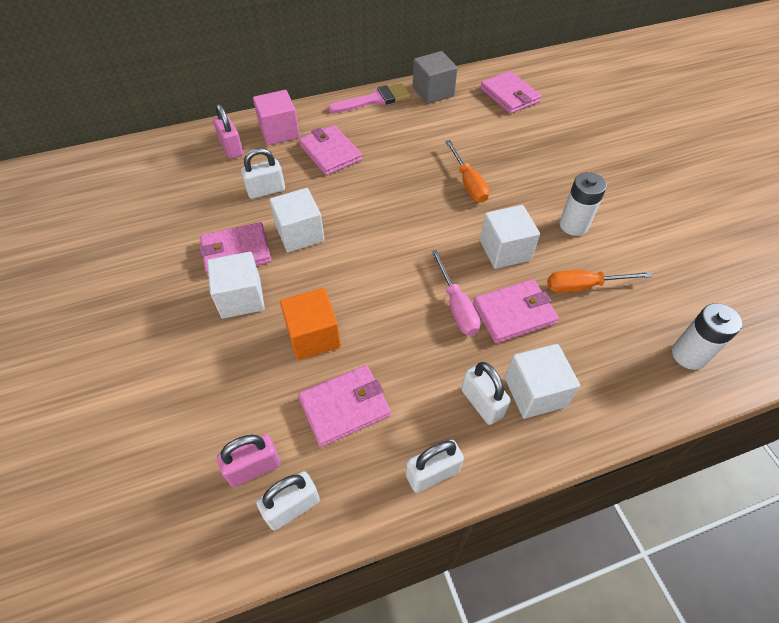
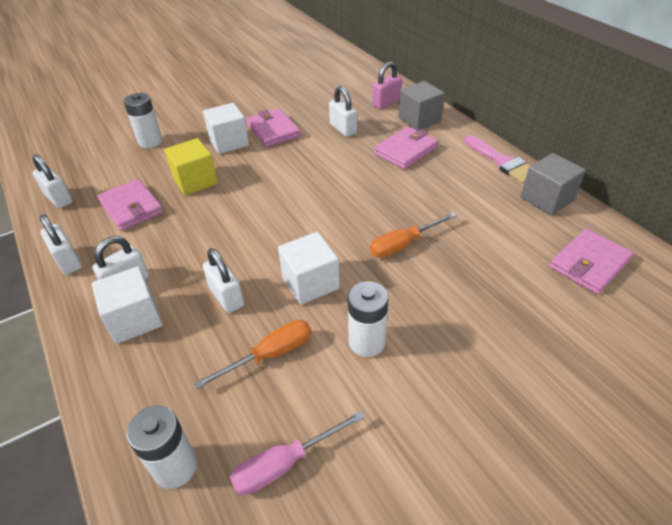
camera: 80 degrees right, 10 degrees down
pink padlock [217,434,281,487] -> none
pink cube [253,90,300,145] -> grey cube [398,81,445,131]
white cube [269,188,325,252] -> none
orange cube [280,288,341,360] -> yellow cube [164,138,218,196]
pink screwdriver [431,250,480,336] -> pink screwdriver moved to [230,411,364,495]
pink wallet [473,279,559,343] -> white padlock [203,248,244,313]
orange screwdriver [547,270,653,293] -> orange screwdriver turned 75 degrees clockwise [194,320,312,389]
none -> white battery [124,93,163,148]

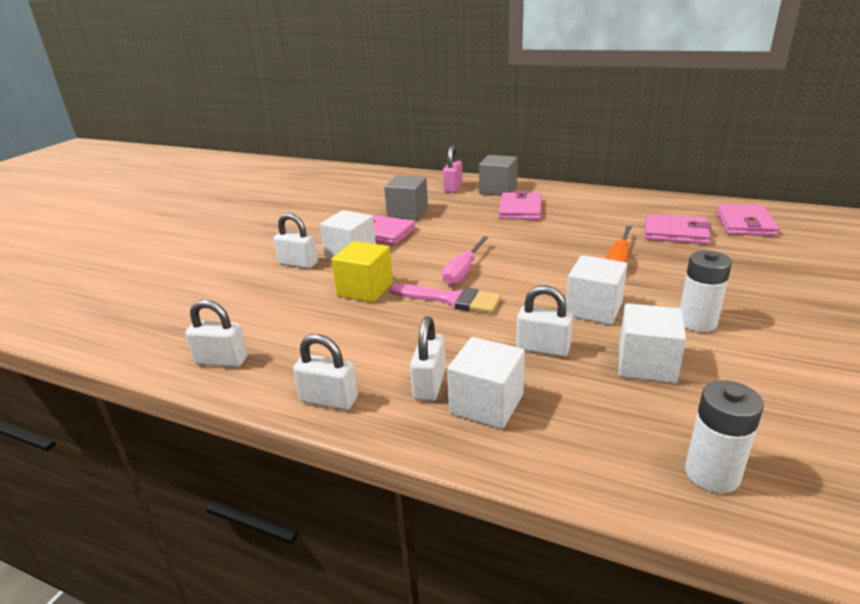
camera: 35 degrees left, 15 degrees down
pink wallet [97,179,163,231] -> pink wallet moved to [645,214,712,244]
white battery [124,93,163,148] -> none
orange screwdriver [194,320,312,389] -> white cube [619,303,686,383]
pink screwdriver [230,411,364,495] -> pink screwdriver moved to [442,236,489,285]
white padlock [329,86,357,137] -> white padlock moved to [274,213,318,269]
pink brush [464,135,530,184] -> pink brush moved to [390,284,501,313]
grey cube [521,153,586,216] -> grey cube moved to [384,176,428,220]

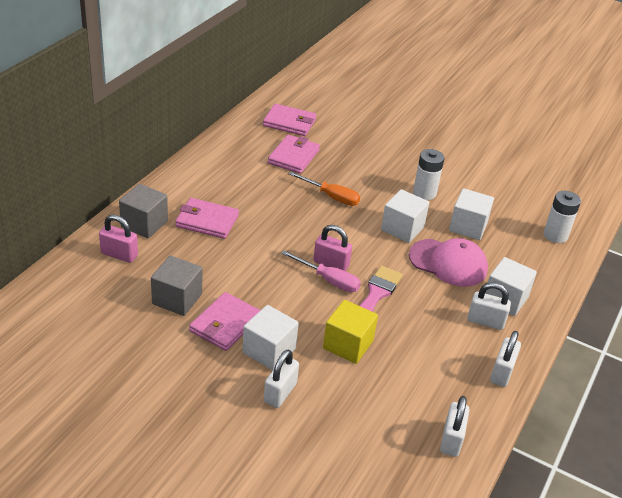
camera: 90 degrees left, 10 degrees up
white padlock [516,286,573,357] -> pink cap [409,238,488,287]
none -> pink padlock [313,225,352,271]

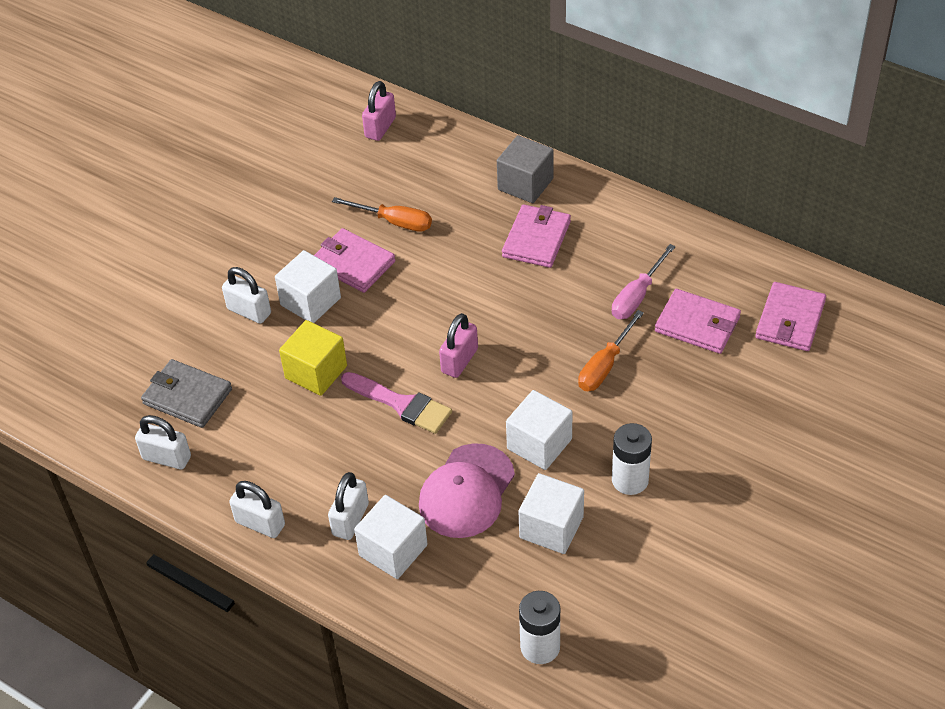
camera: 100 degrees right, 10 degrees up
pink padlock [99,215,138,263] -> pink padlock moved to [362,81,396,141]
grey cube [151,255,202,316] -> orange screwdriver [332,197,432,232]
pink screwdriver [281,250,361,292] -> pink screwdriver moved to [612,244,676,319]
none -> grey wallet [141,359,232,428]

